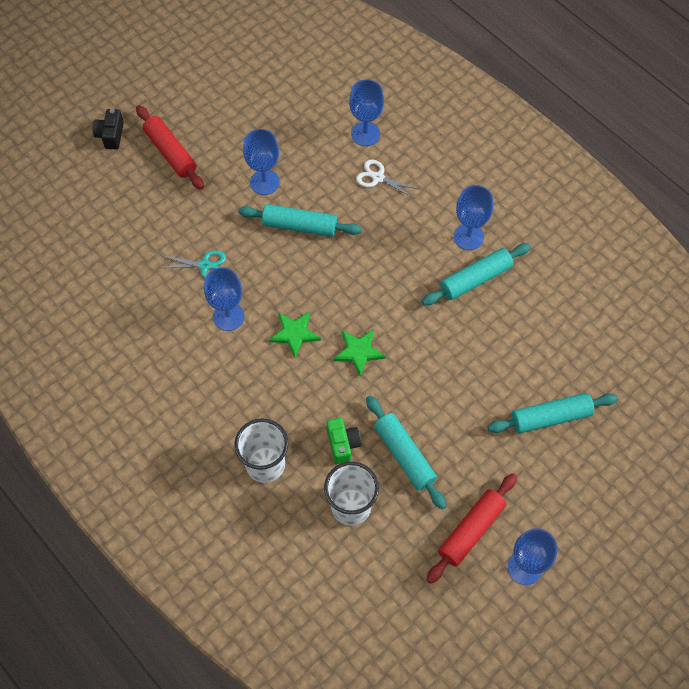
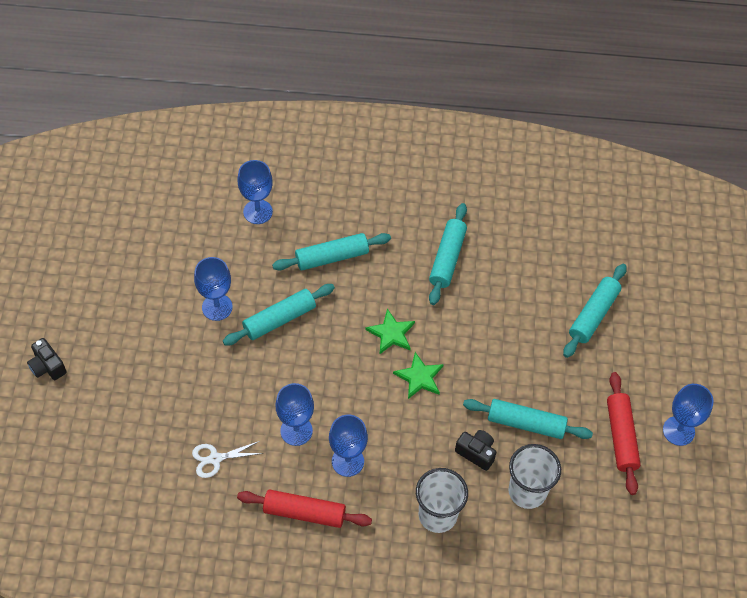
camera: 45 degrees left, 5 degrees down
red rolling pin [136,105,204,190] -> red rolling pin moved to [237,490,372,528]
turquoise scissors [161,250,226,278] -> none
green star [269,312,321,358] -> green star moved to [365,309,415,354]
green camera [327,418,361,464] -> black camera [455,430,496,471]
white scissors [356,159,419,198] -> white scissors moved to [192,441,263,478]
blue goblet [454,185,493,250] -> blue goblet moved to [329,415,368,477]
none -> turquoise rolling pin [272,233,391,270]

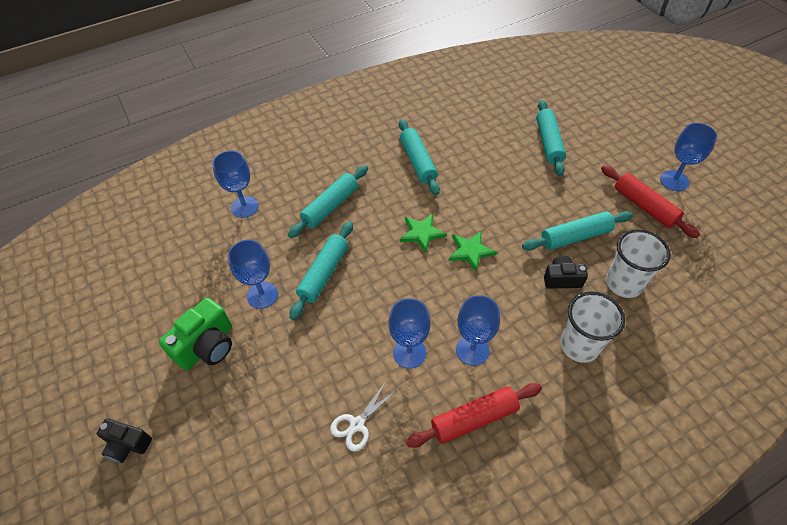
camera: 30 degrees left, 5 degrees down
none -> green camera [159,298,232,370]

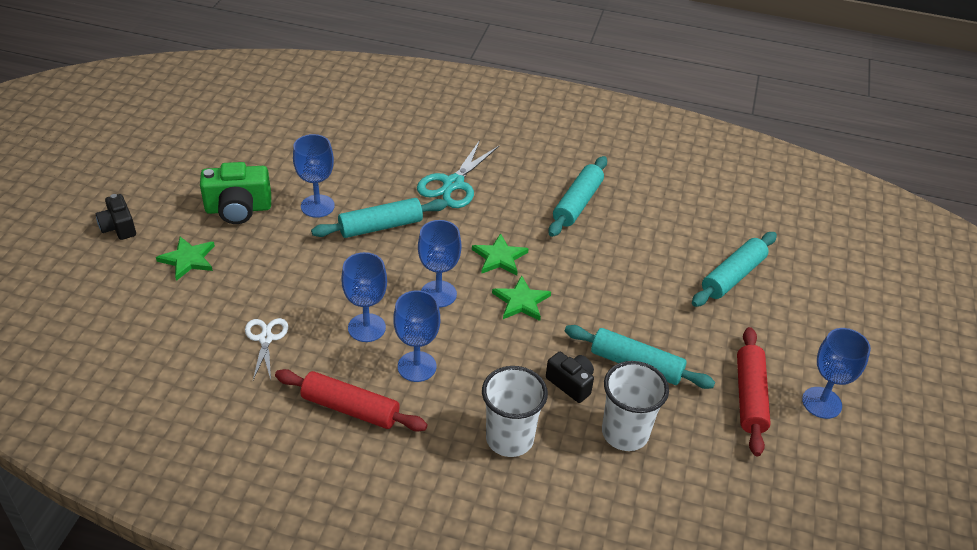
camera: 40 degrees right, 10 degrees down
blue goblet [212,150,259,218] -> blue goblet moved to [418,220,462,307]
turquoise rolling pin [288,165,368,238] -> turquoise scissors [417,140,499,208]
white scissors [330,383,396,451] -> white scissors turned 90 degrees clockwise [245,318,288,380]
none -> green star [156,237,215,281]

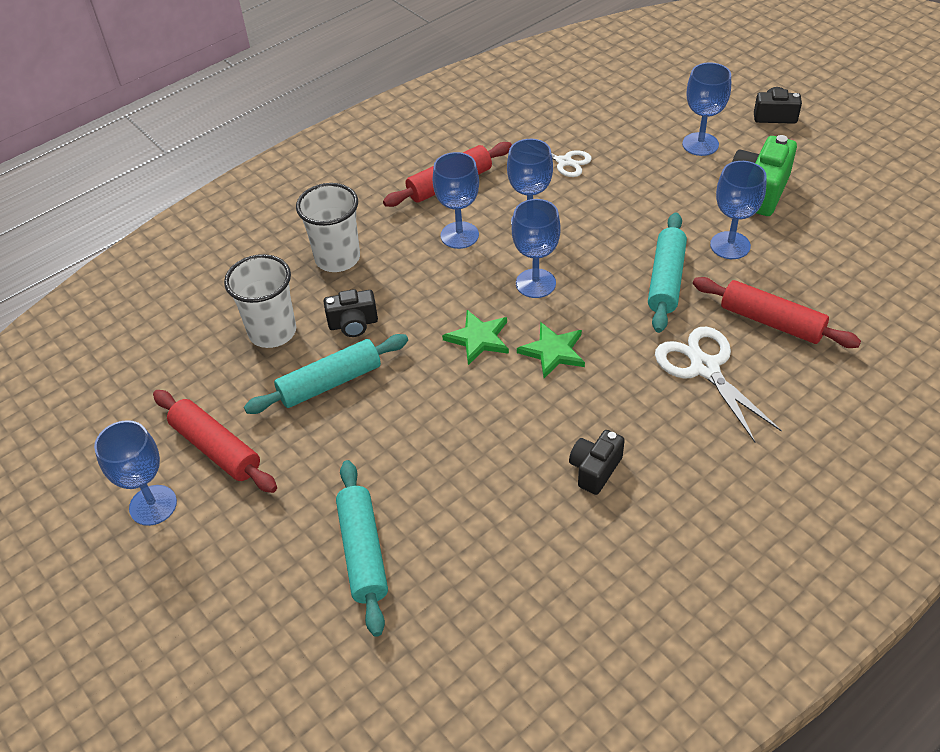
camera: 130 degrees right, 5 degrees up
green star [156,237,215,281] -> blue goblet [682,62,731,156]
turquoise scissors [417,140,499,208] -> white scissors [655,327,782,442]
turquoise rolling pin [548,156,607,237] -> black camera [569,430,625,495]
none -> red rolling pin [693,277,861,348]

